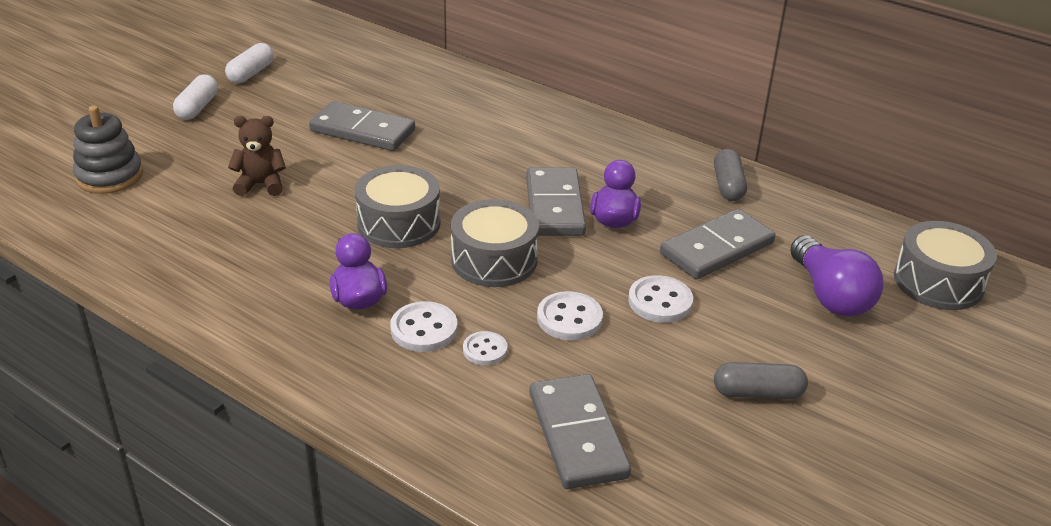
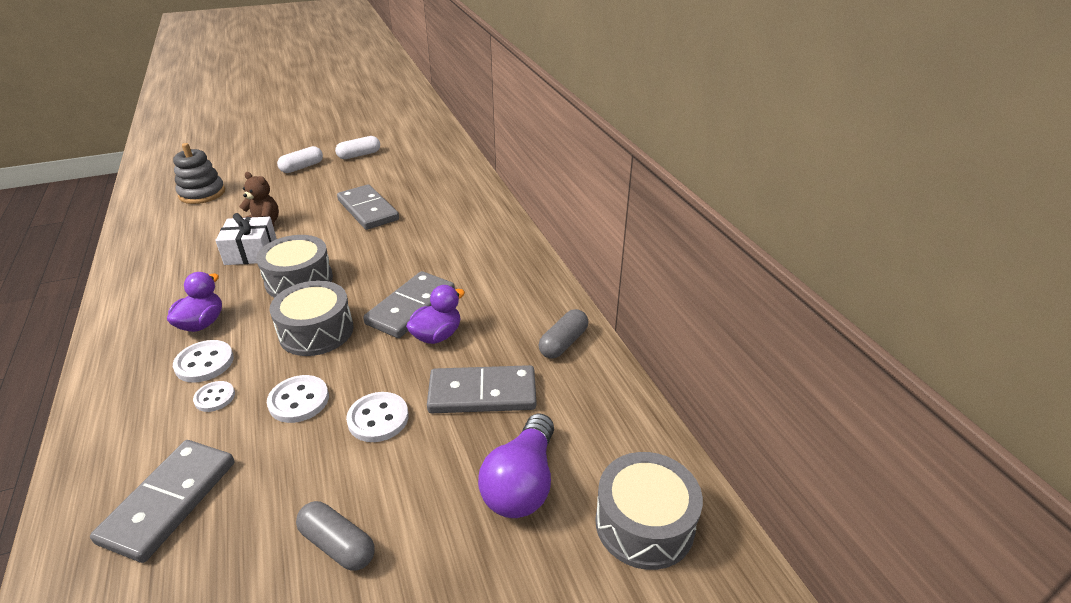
camera: 35 degrees right, 0 degrees up
none -> white gift [215,213,277,265]

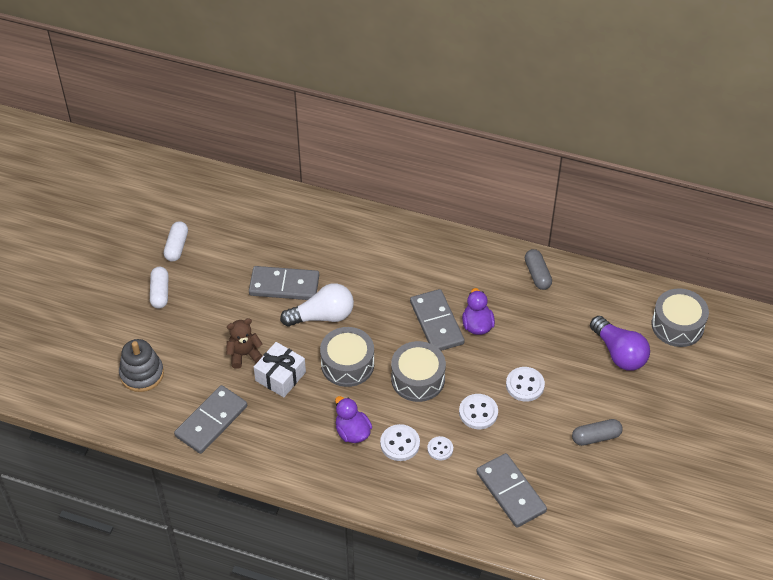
camera: 50 degrees left, 15 degrees up
grey domino [427,365,536,413] -> grey domino moved to [174,385,247,454]
none -> white light bulb [280,283,354,326]

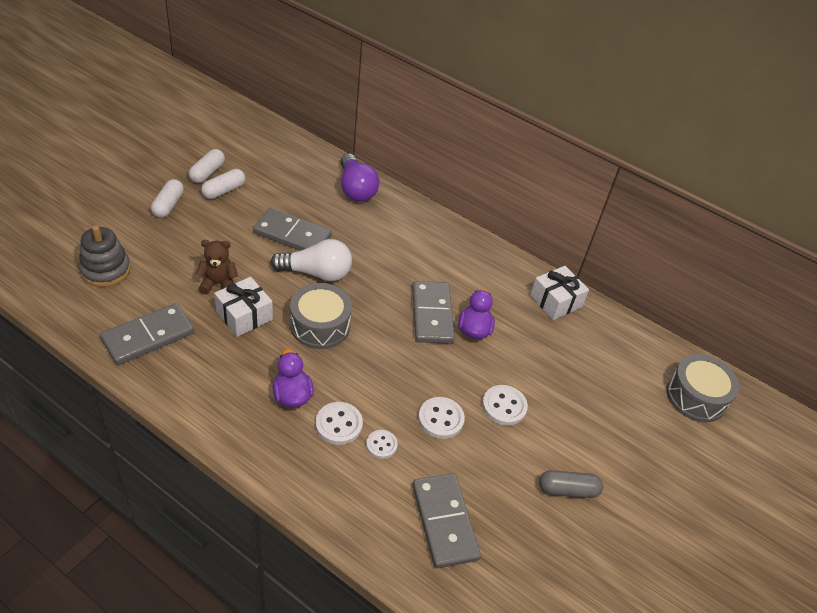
camera: 10 degrees right, 5 degrees down
grey drum [391,341,446,402] -> none
grey capsule [525,249,552,290] -> white gift [530,266,589,320]
purple light bulb [590,316,650,371] -> purple light bulb moved to [340,153,379,202]
none -> white capsule [201,169,246,199]

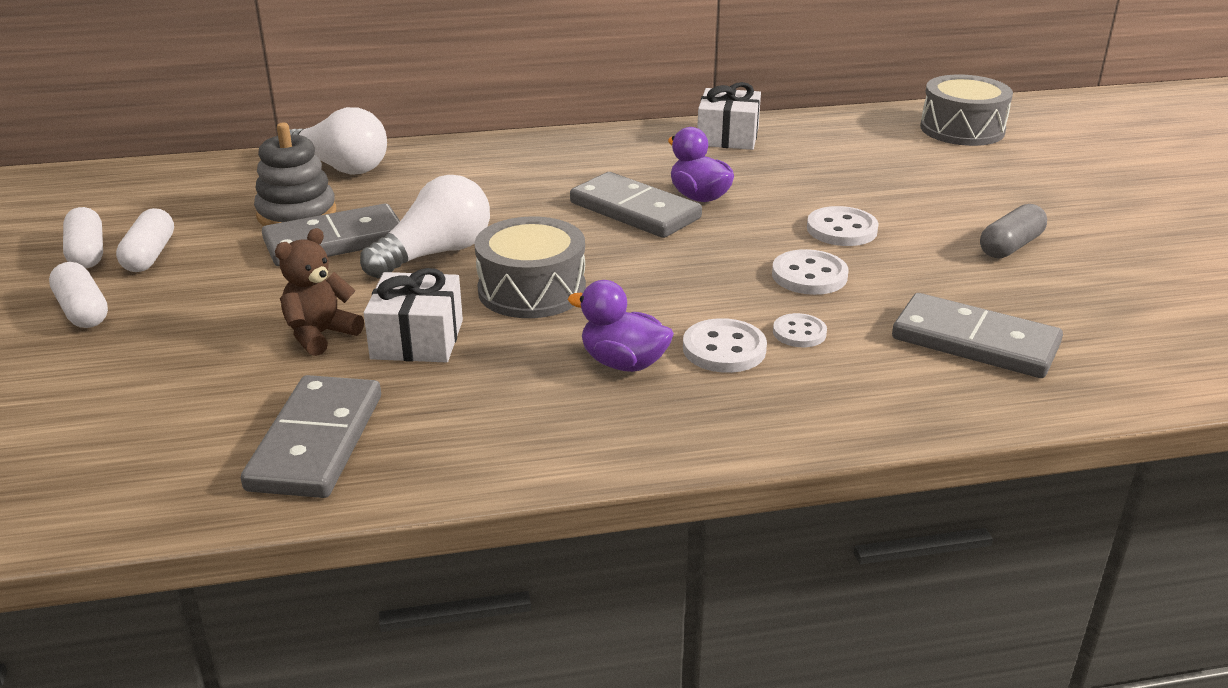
camera: 40 degrees left, 15 degrees down
grey stacking toy [79,225,131,287] -> grey stacking toy moved to [254,123,336,226]
purple light bulb [340,153,379,202] -> white light bulb [289,107,387,175]

